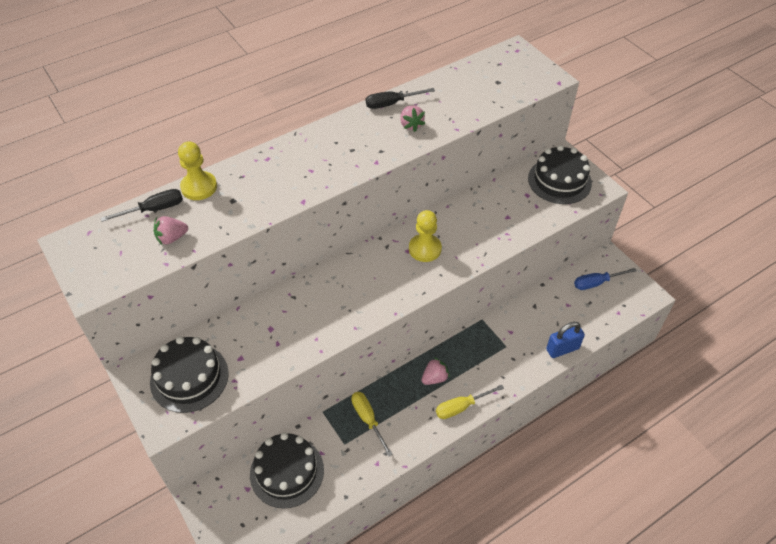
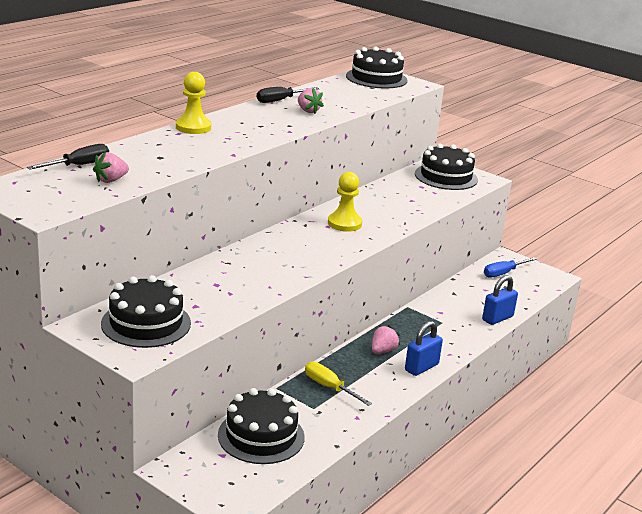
camera: 20 degrees left, 25 degrees down
yellow pawn [178,141,217,200] -> yellow pawn moved to [176,72,211,134]
yellow screwdriver [436,385,504,419] -> blue padlock [405,321,443,376]
none -> black cake [346,46,408,88]

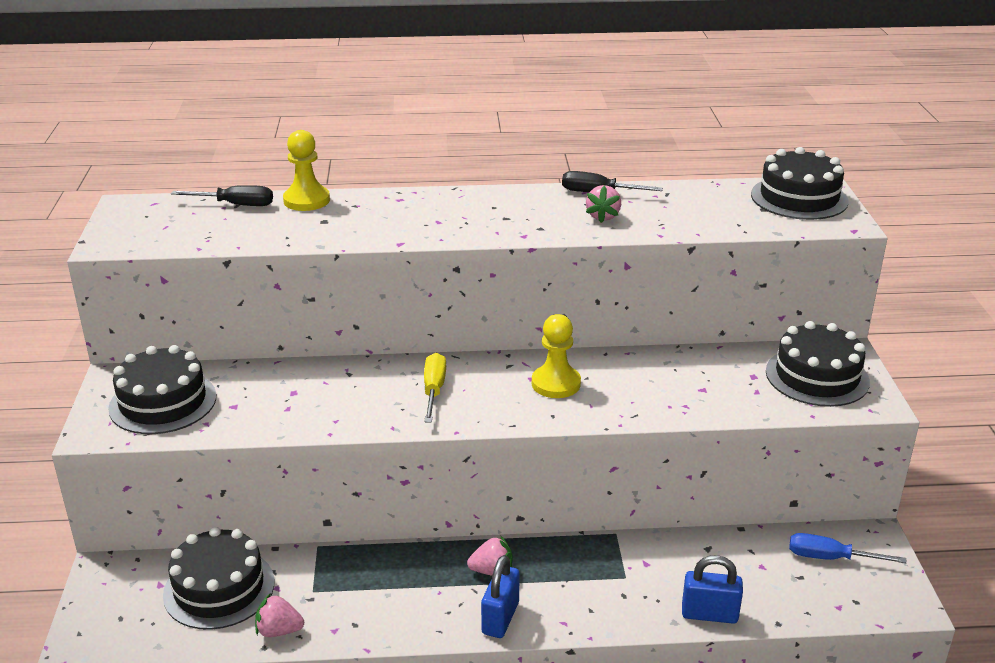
camera: 50 degrees right, 5 degrees up
pink strawberry [93,152,129,183] -> pink strawberry moved to [255,593,304,637]
yellow pawn [176,72,211,134] -> yellow pawn moved to [283,130,330,211]
yellow screwdriver [305,362,372,406] -> yellow screwdriver moved to [424,353,446,422]
blue padlock [405,321,443,376] -> blue padlock turned 75 degrees counterclockwise [481,555,520,638]

